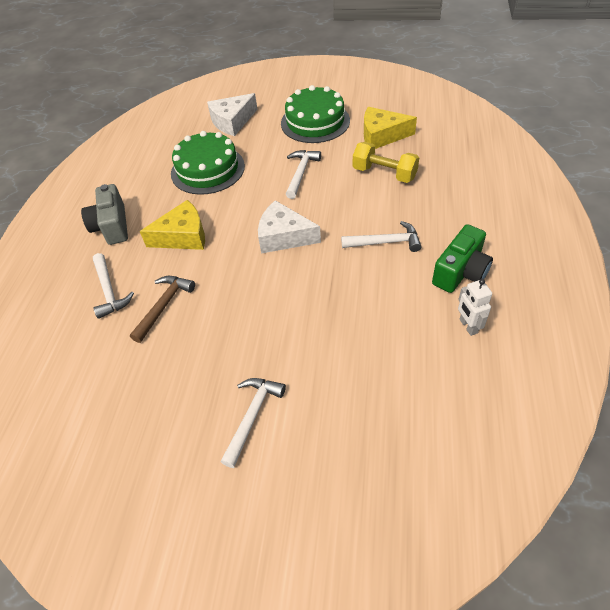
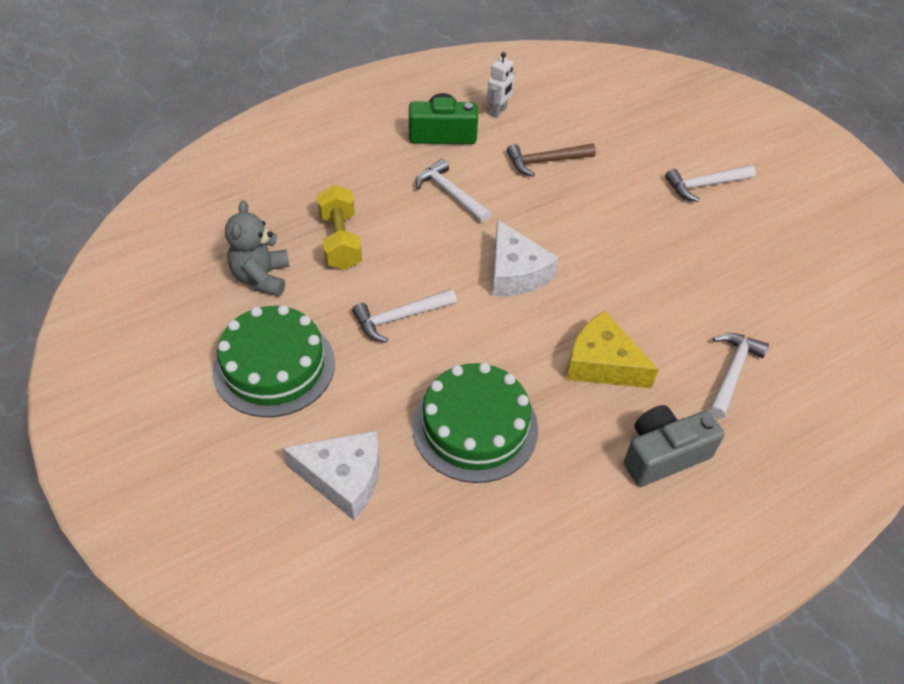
camera: 135 degrees left, 0 degrees up
grey camera [81,184,128,245] -> grey camera turned 150 degrees counterclockwise [624,405,724,487]
brown hammer [130,276,195,343] -> brown hammer moved to [507,143,596,177]
yellow cheese [364,107,417,149] -> grey teddy bear [225,200,290,296]

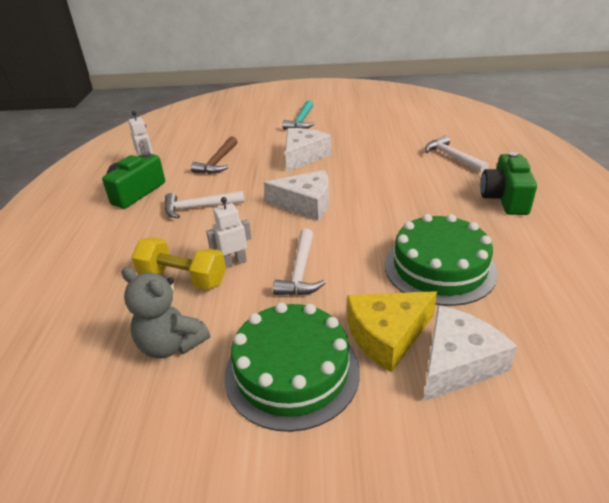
camera: 55 degrees left, 15 degrees down
yellow cheese [566,311,659,388] -> yellow cheese moved to [347,291,437,373]
grey camera [624,405,724,487] -> green camera [481,152,537,215]
white hammer [665,165,756,202] -> turquoise hammer [282,100,315,130]
none -> white robot [206,197,251,268]
none -> white cheese [285,128,331,172]

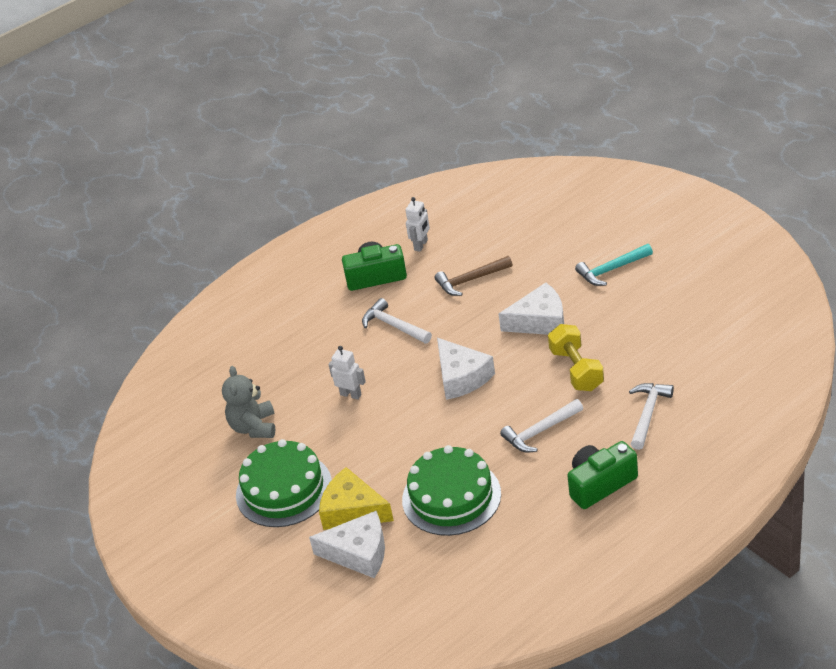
camera: 55 degrees right, 5 degrees up
yellow dumbbell [132,237,226,290] -> yellow dumbbell moved to [548,324,604,391]
white hammer [273,229,325,295] -> white hammer moved to [500,399,583,453]

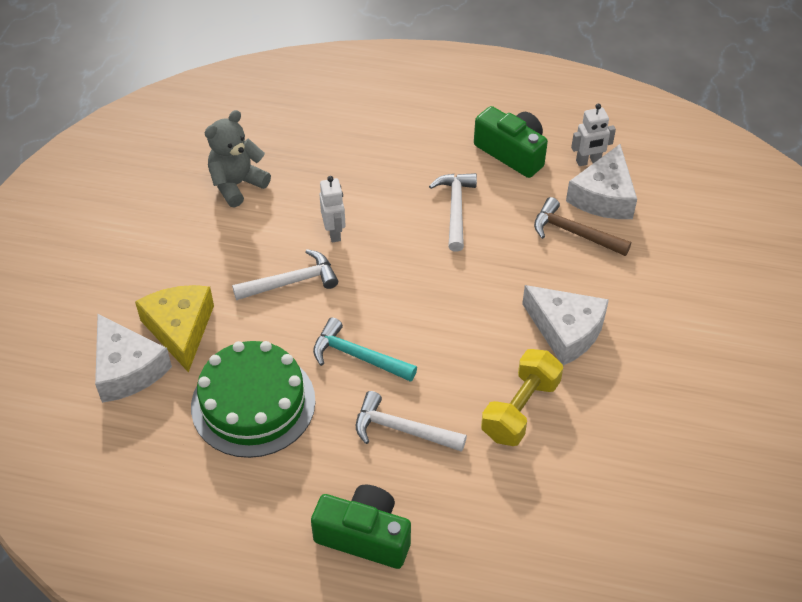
camera: 45 degrees right, 10 degrees up
green cake [236,439,332,527] -> none
white cheese [437,338,495,400] -> white cheese moved to [566,144,637,219]
turquoise hammer [575,244,653,286] -> turquoise hammer moved to [313,317,417,382]
white hammer [629,383,674,450] -> white hammer moved to [232,249,338,300]

